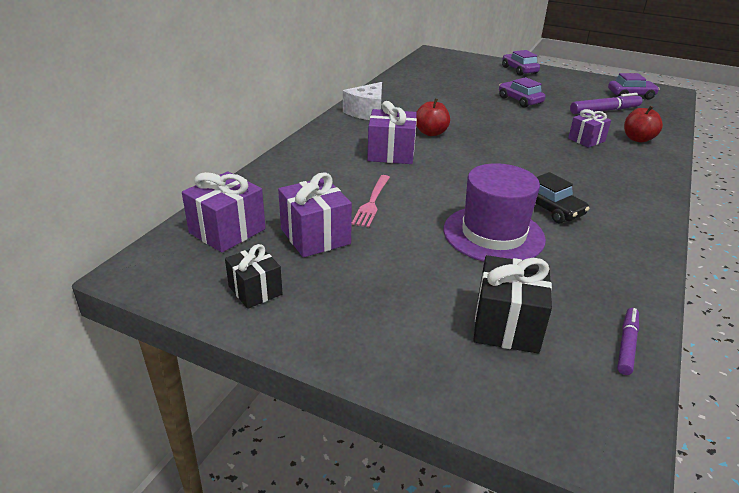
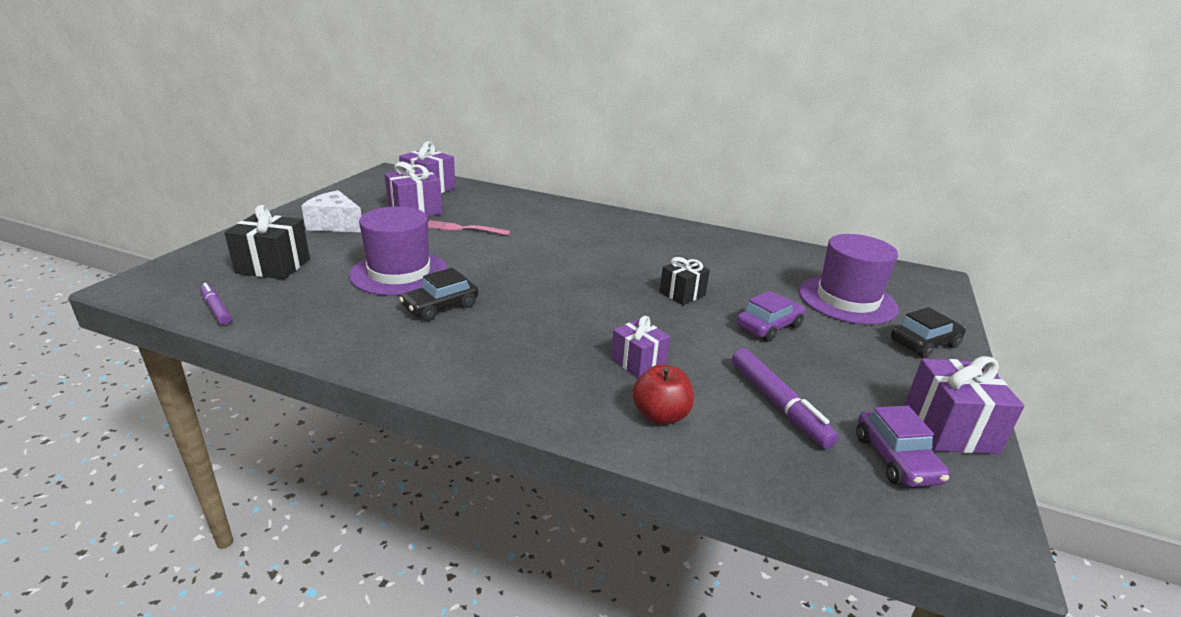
camera: 85 degrees right, 5 degrees down
black gift [225,244,283,309] -> black gift moved to [660,257,710,305]
white cheese [343,82,382,120] -> white cheese moved to [301,190,361,232]
purple gift [367,101,417,164] -> purple gift moved to [904,356,1025,454]
red apple [416,98,450,136] -> none
purple car [502,50,540,76] -> black car [891,307,966,358]
purple marker [617,308,639,375] -> purple marker turned 150 degrees counterclockwise [200,283,232,325]
none -> purple hat [799,234,899,325]

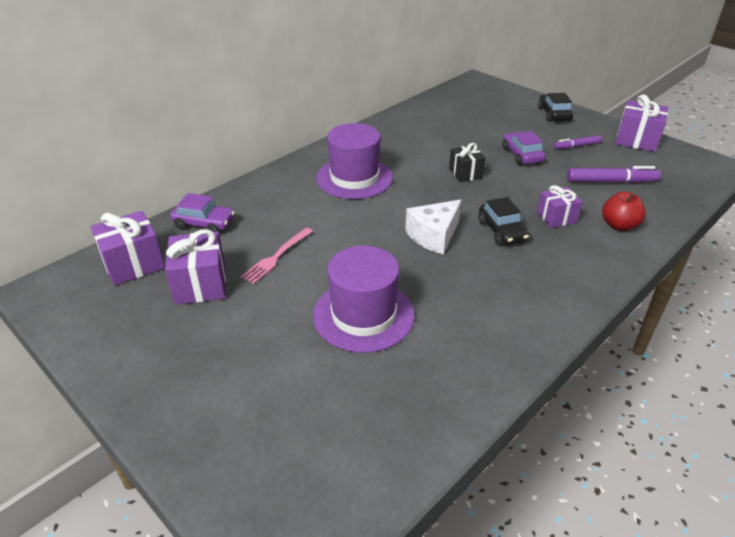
camera: 65 degrees left, 10 degrees up
purple marker [200,283,232,325] -> purple marker moved to [553,135,602,149]
black gift [224,205,310,279] -> none
white cheese [301,190,361,232] -> white cheese moved to [405,199,462,255]
black car [399,268,478,321] -> black car moved to [478,197,530,245]
purple hat [799,234,899,325] -> purple hat moved to [316,123,393,199]
purple car [856,406,950,487] -> purple car moved to [170,193,235,233]

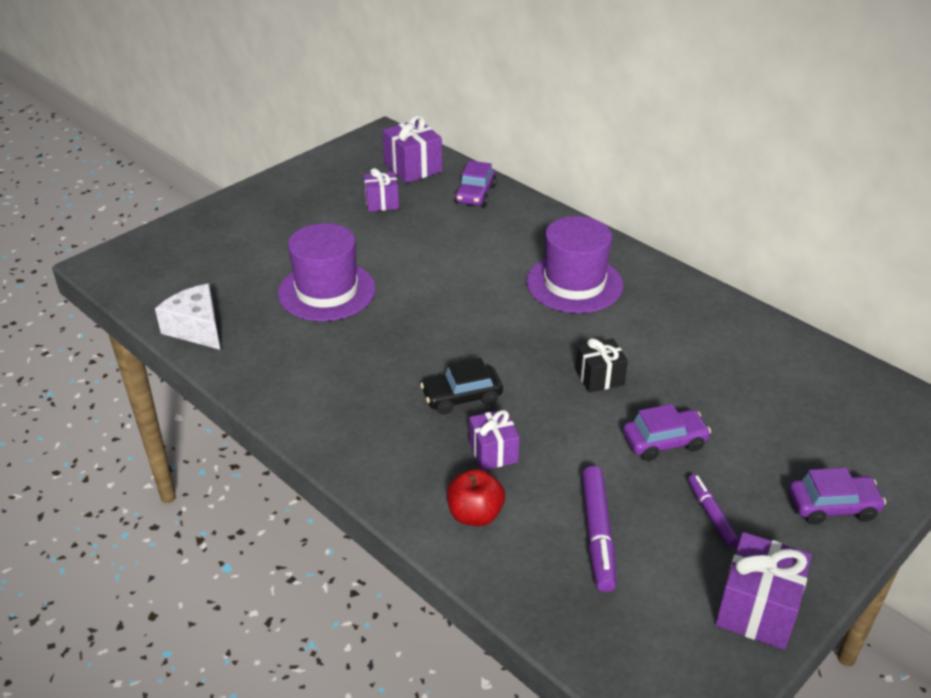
camera: 90 degrees right, 0 degrees up
purple gift [165,229,226,305] -> purple gift [364,168,399,212], size x0.66
pink fork [241,228,313,284] -> none
white cheese [405,199,462,255] -> white cheese moved to [155,284,221,350]
black car [538,93,573,122] -> purple car [789,468,886,525]

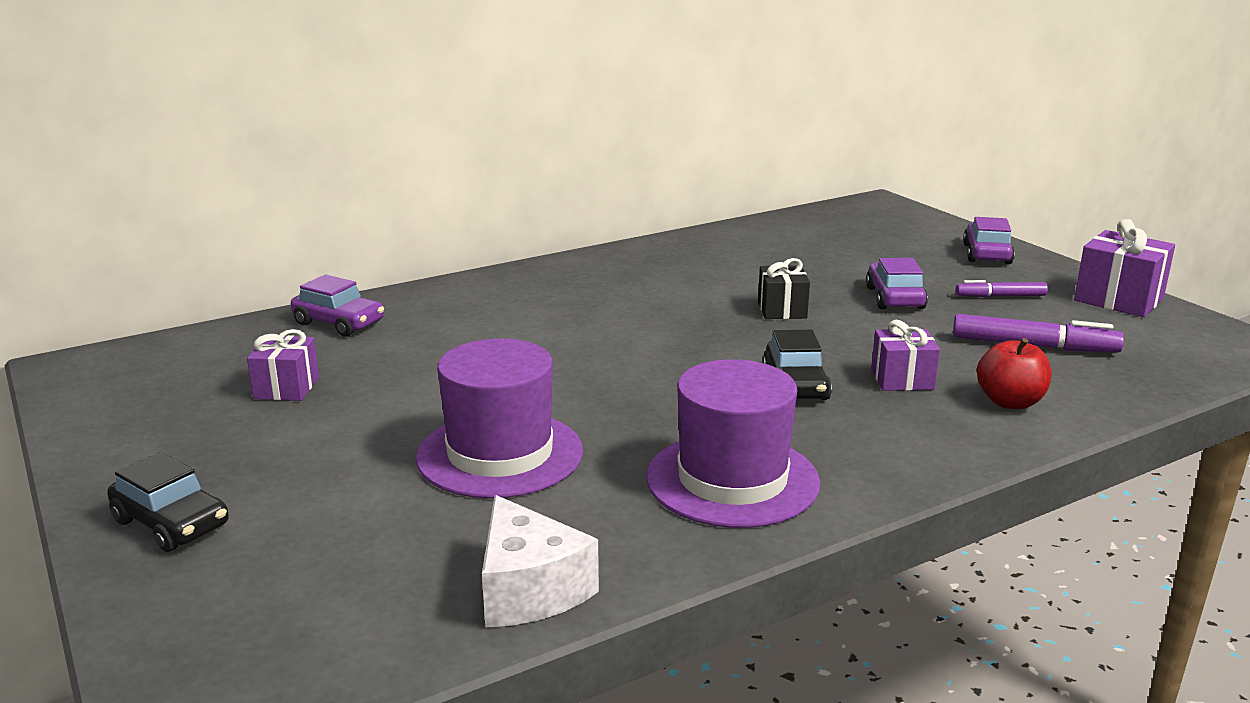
camera: 75 degrees left, 15 degrees down
white cheese [155,284,221,350] -> white cheese turned 90 degrees counterclockwise [482,495,599,627]
purple gift [383,115,442,183] -> none
purple hat [526,216,623,313] -> purple hat moved to [647,359,820,528]
none -> black car [107,452,229,552]

